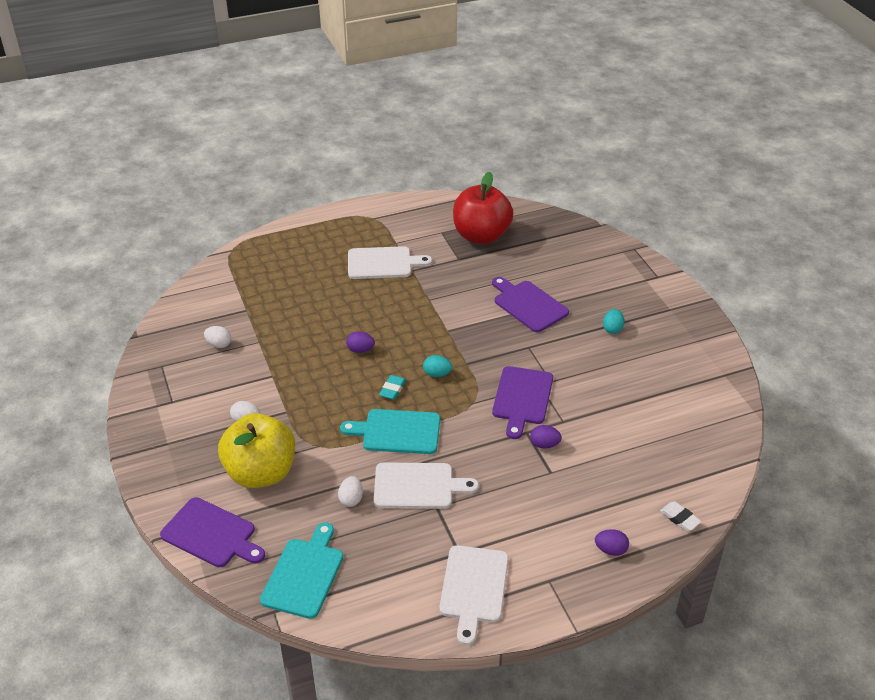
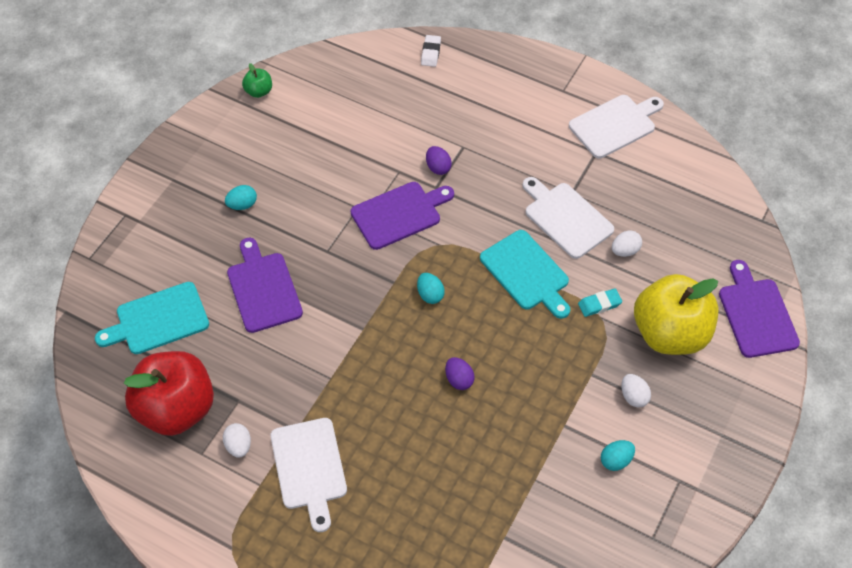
camera: 130 degrees left, 15 degrees up
white egg [204,326,231,348] -> white egg moved to [223,423,251,458]
turquoise cutting board [260,522,343,619] -> turquoise cutting board moved to [95,282,209,354]
white cutting board [348,246,432,279] -> white cutting board turned 150 degrees counterclockwise [271,418,347,532]
turquoise eraser [379,375,406,400] -> turquoise eraser moved to [578,288,622,317]
purple cutting board [492,277,569,332] -> purple cutting board turned 150 degrees clockwise [227,238,303,333]
purple egg [595,529,629,556] -> none
none -> green apple [242,63,272,98]
none -> turquoise egg [601,440,635,471]

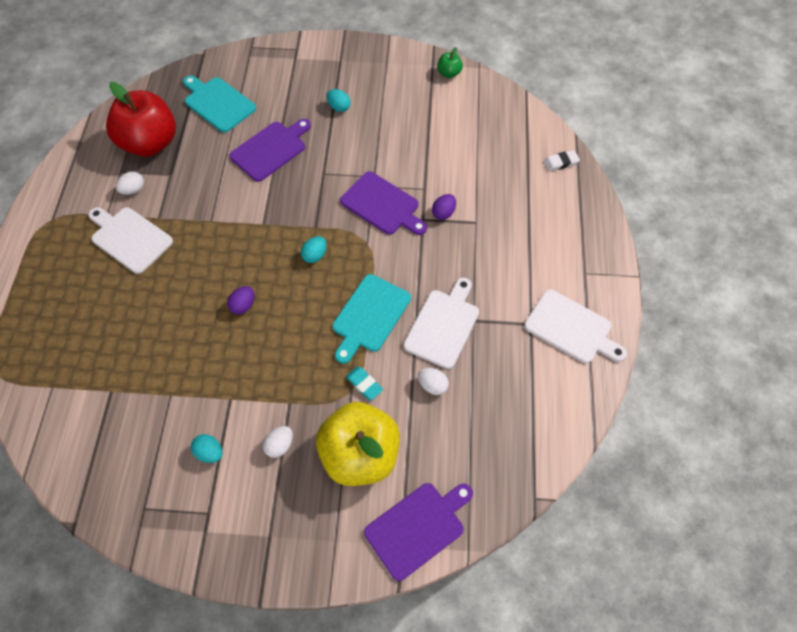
camera: 65 degrees right, 5 degrees up
white cutting board [271,418,347,532] -> white cutting board turned 75 degrees clockwise [88,207,173,274]

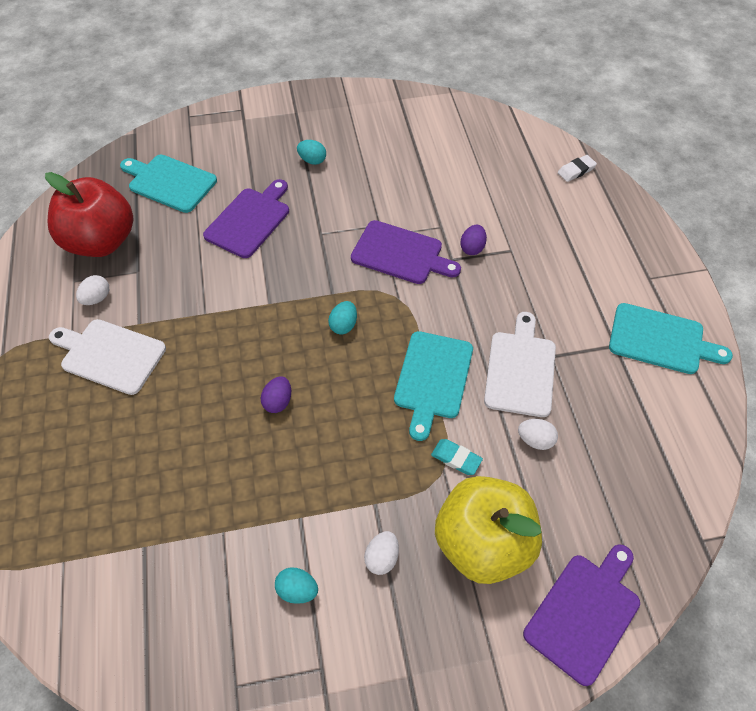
camera: 15 degrees left, 5 degrees down
green apple [437,47,463,78] -> none
white cutting board [524,289,627,363] -> turquoise cutting board [609,303,733,374]

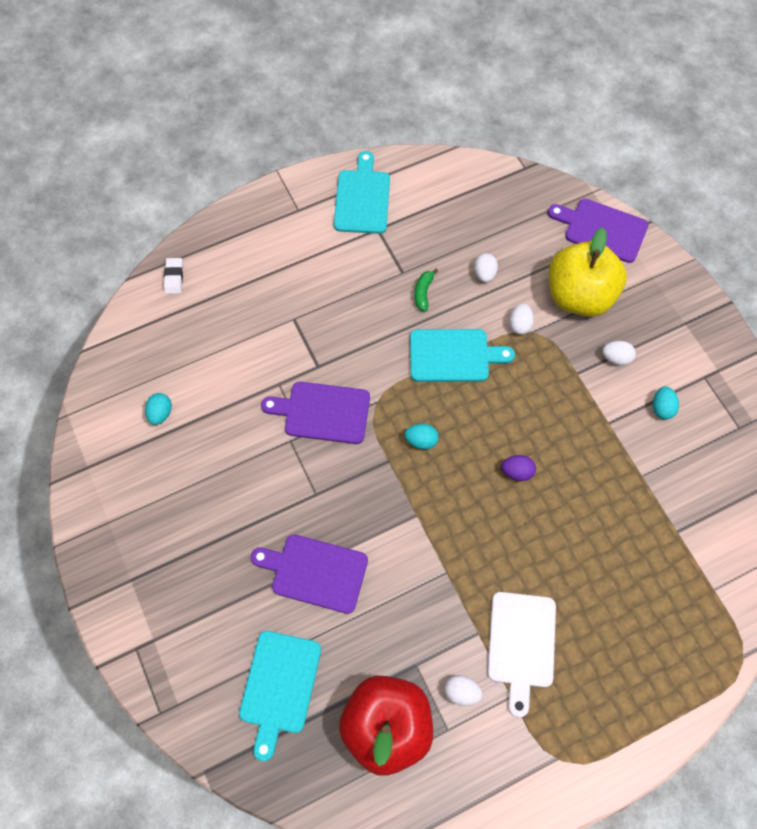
camera: 105 degrees left, 10 degrees up
turquoise egg [297,140,326,165] -> turquoise egg moved to [145,393,172,425]
purple cutting board [351,220,461,284] -> purple cutting board turned 90 degrees counterclockwise [261,382,370,444]
turquoise eraser [431,439,483,475] -> white egg [509,303,534,335]
purple egg [460,225,487,255] -> none
white cutting board [484,312,556,417] -> green banana [415,268,438,312]
white eraser [558,155,597,182] -> white eraser turned 45 degrees clockwise [164,258,183,294]

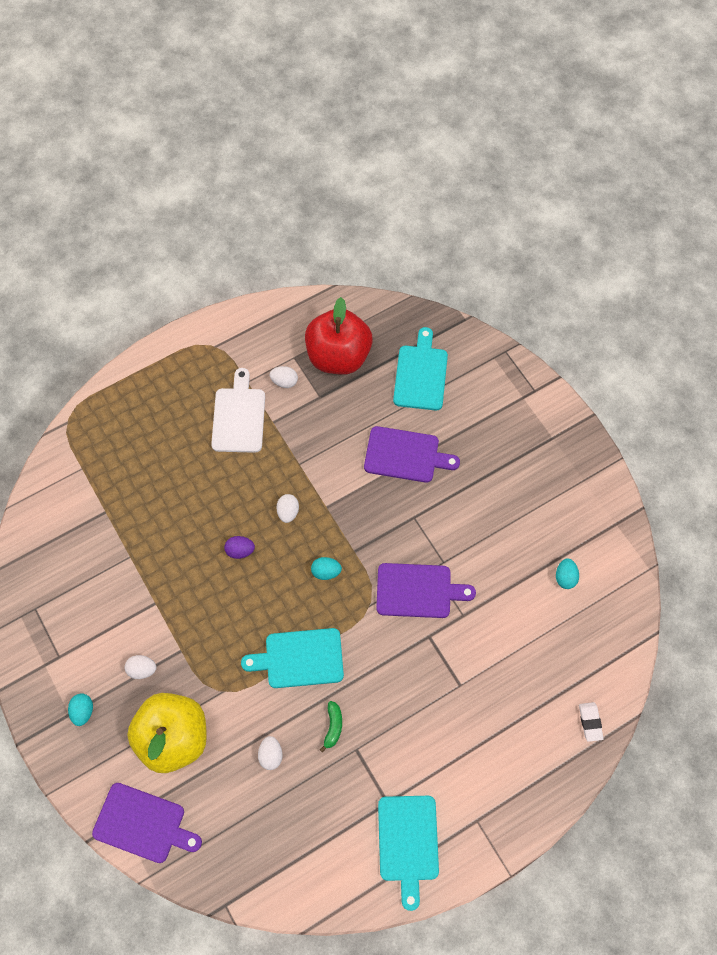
camera: 175 degrees right, 0 degrees up
white egg [509,303,534,335] -> white egg moved to [276,494,299,523]
turquoise egg [653,386,679,419] -> turquoise egg moved to [68,693,93,726]

